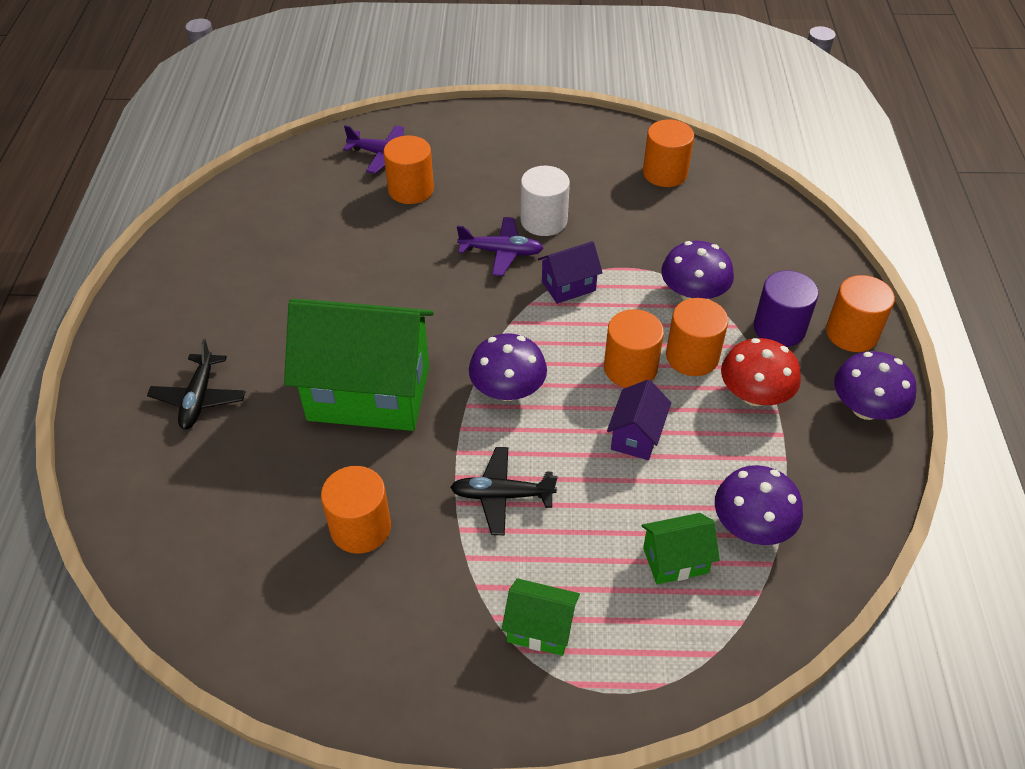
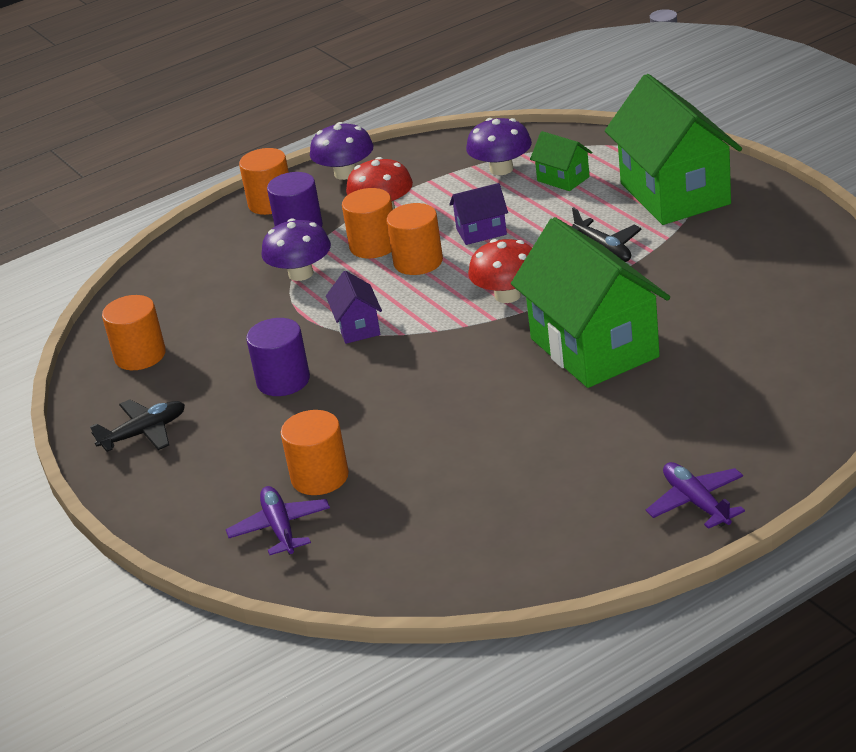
camera: 120 degrees left, 15 degrees down
black plane [147,339,246,429] -> black plane moved to [90,399,185,452]
orange cylinder [321,466,391,554] -> none
purple plane [457,217,543,276] -> purple plane moved to [646,462,745,529]
purple mushroom [469,333,547,401] -> red mushroom [468,239,532,303]
green house [502,578,580,656] -> green house [605,74,742,225], size x2.24
white cylinder [521,166,570,236] -> purple cylinder [246,318,310,396]
purple house [538,241,603,304] -> purple house turned 45 degrees clockwise [326,271,382,344]

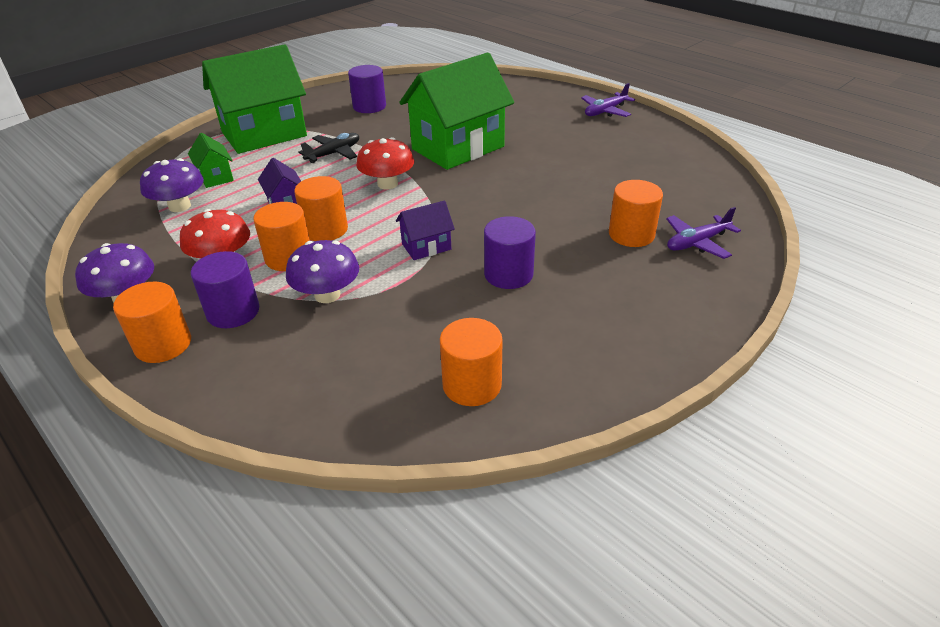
camera: 105 degrees left, 5 degrees up
black plane [90,399,185,452] -> none
green house [530,131,593,191] -> green house turned 60 degrees counterclockwise [188,133,234,188]
none -> purple cylinder [348,65,386,113]

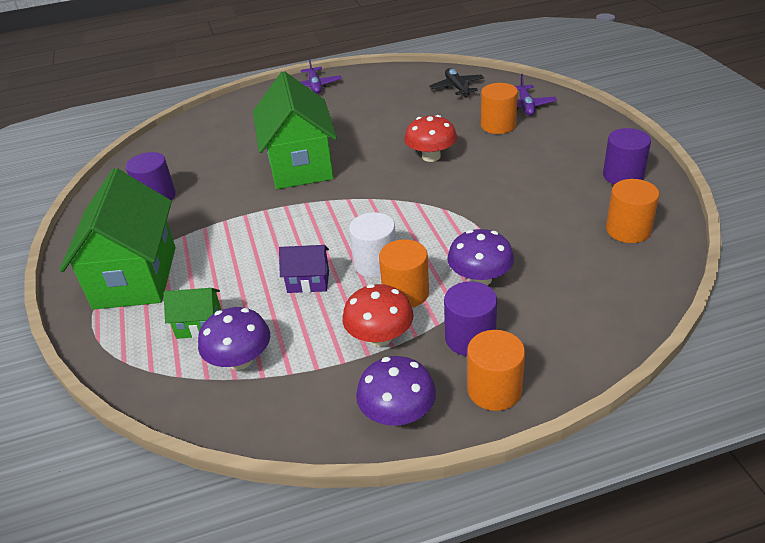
camera: 60 degrees left, 0 degrees up
orange cylinder [294,176,348,241] -> white cylinder [349,212,396,278]
black plane [299,133,359,163] -> black plane moved to [429,68,484,98]
red mushroom [356,137,414,189] -> red mushroom moved to [404,115,457,162]
purple house [396,200,455,260] -> none
purple cylinder [484,216,536,289] -> purple cylinder moved to [603,128,651,185]

